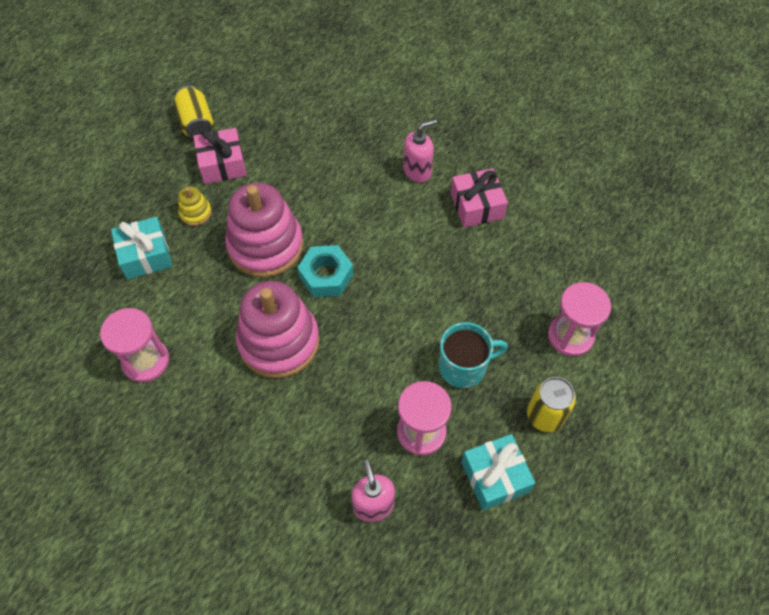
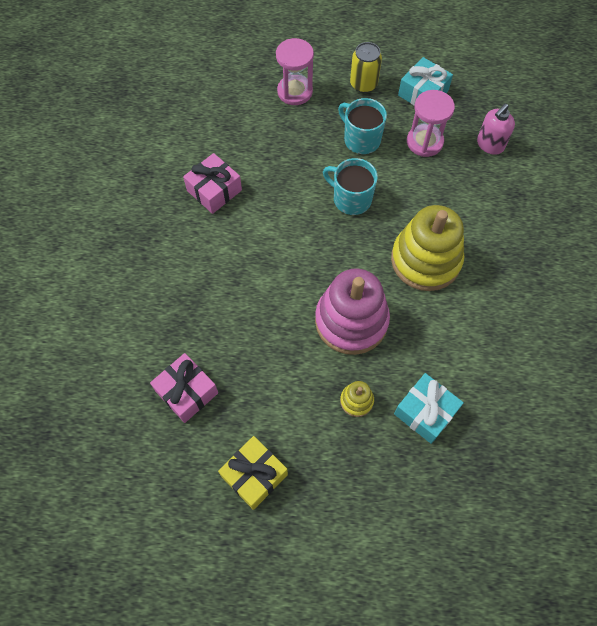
camera: 120 degrees left, 5 degrees up
pink hourglass [100,308,169,382] -> none
yellow can [174,85,214,139] -> yellow gift [218,436,288,510]
pink gift [193,128,247,184] -> pink gift moved to [150,353,218,423]
pink stacking toy [236,281,320,378] -> yellow stacking toy [391,205,464,291]
turquoise nut [297,245,354,297] -> none
pink soap dispenser [403,119,437,183] -> none
none -> turquoise mug [323,158,378,215]

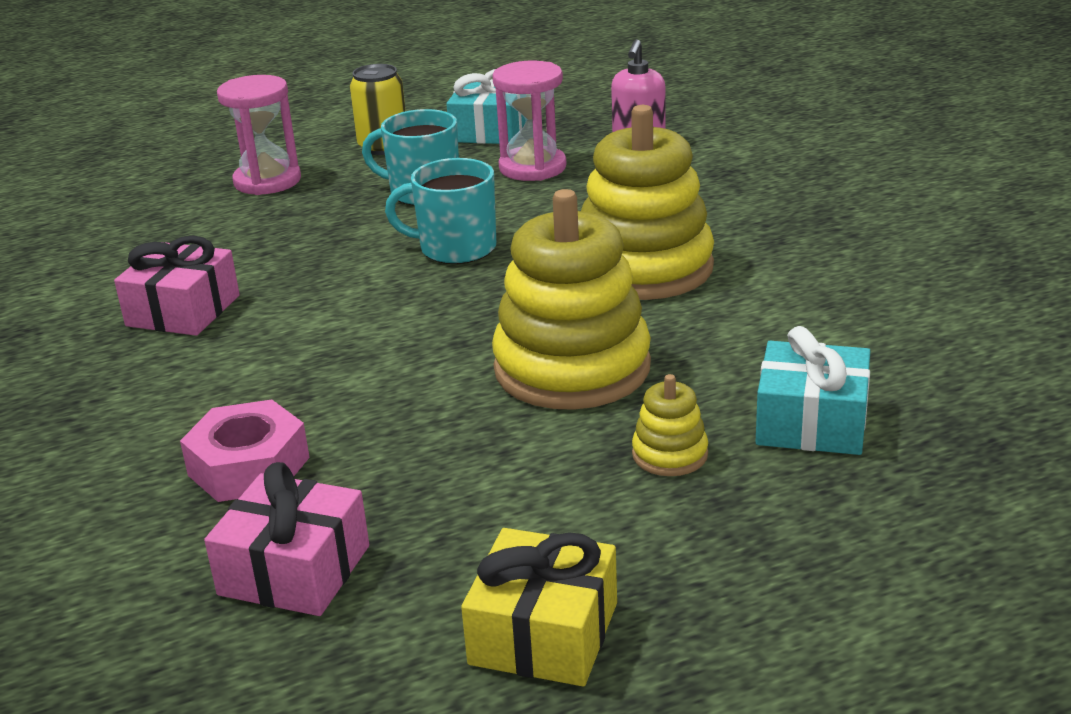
camera: 25 degrees left, 35 degrees down
pink stacking toy [315,268,390,355] -> yellow stacking toy [492,189,651,410]
none -> pink nut [180,400,310,502]

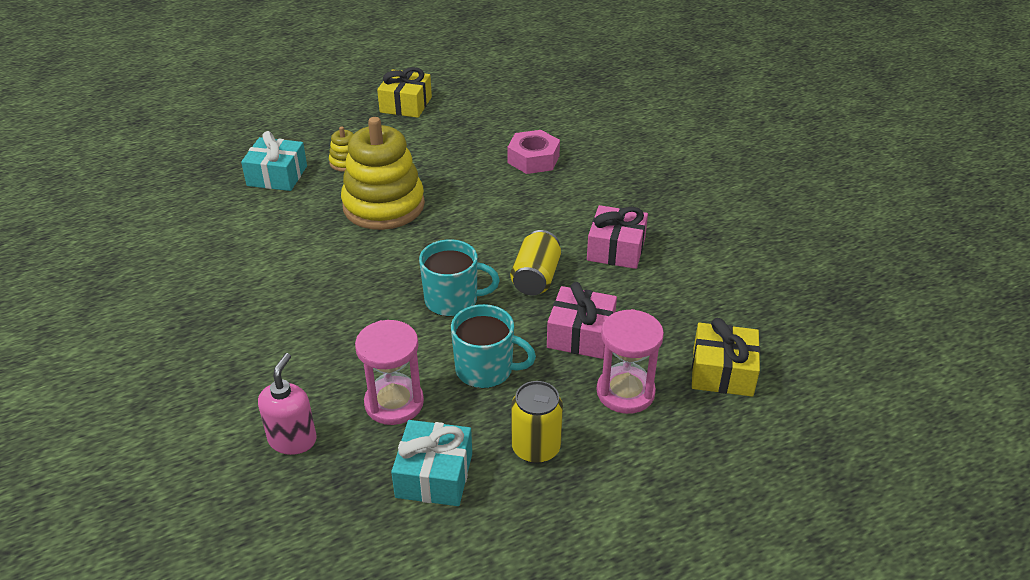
camera: 175 degrees right, 10 degrees up
pink gift [204,462,369,616] -> pink gift moved to [547,282,617,359]
yellow stacking toy [581,105,714,300] -> none
none -> yellow can [510,230,561,295]
none -> yellow gift [692,318,760,397]

